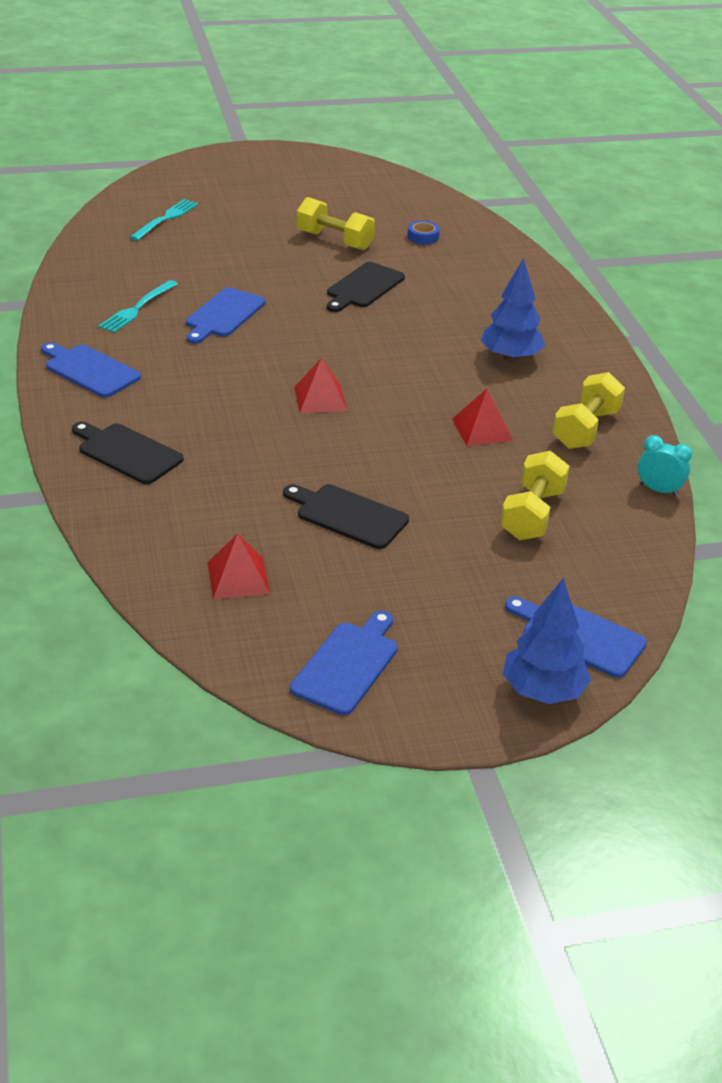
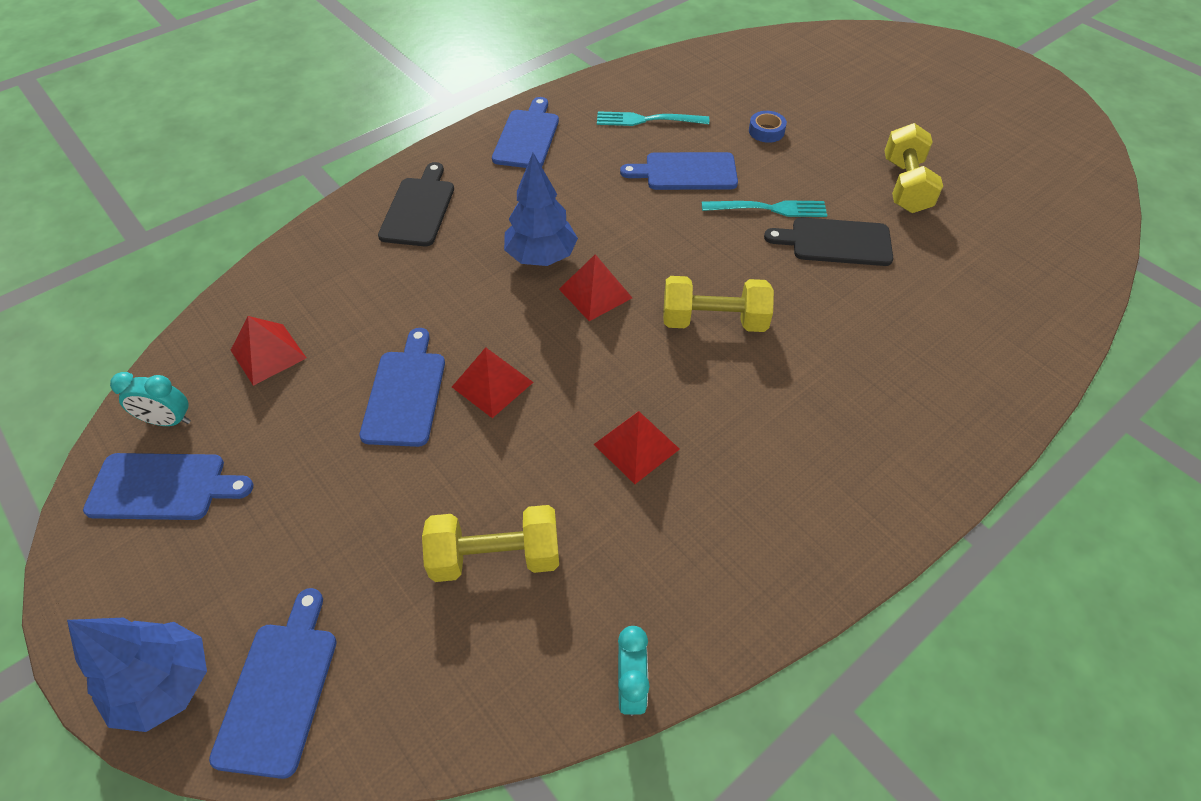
camera: 65 degrees right, 15 degrees up
turquoise fork [130,199,198,241] -> turquoise fork moved to [702,200,827,217]
black cutting board [283,484,409,549] -> blue cutting board [359,328,445,447]
blue tape [408,221,440,244] -> blue tape moved to [749,111,787,143]
blue tree [481,258,545,362] -> blue tree moved to [504,153,578,266]
yellow dumbbell [553,372,625,449] -> yellow dumbbell moved to [663,276,774,332]
none -> turquoise clock [110,372,191,426]
none -> red pyramid [452,347,533,418]

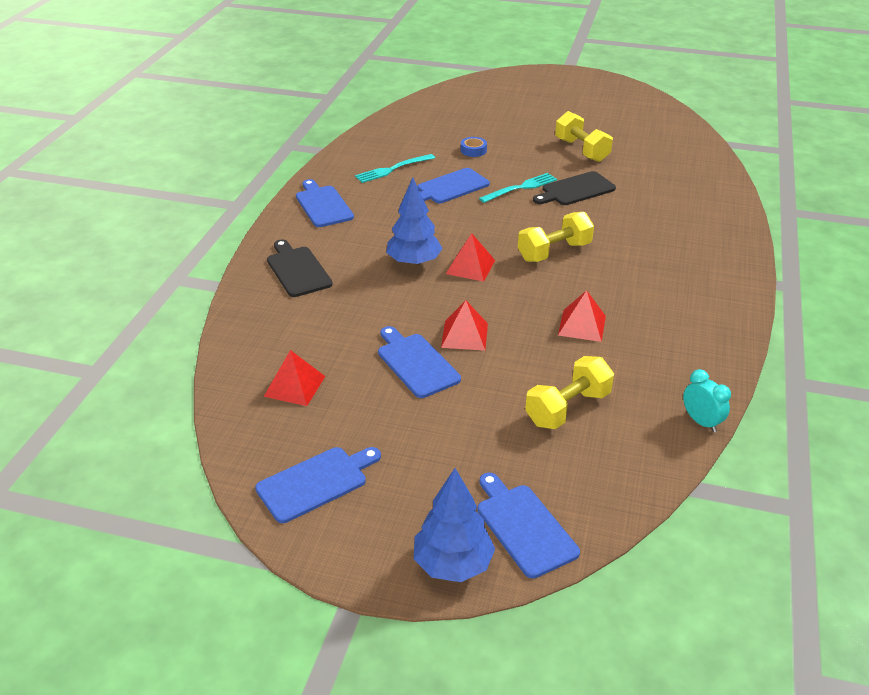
camera: 35 degrees left, 15 degrees down
turquoise clock [110,372,191,426] -> none

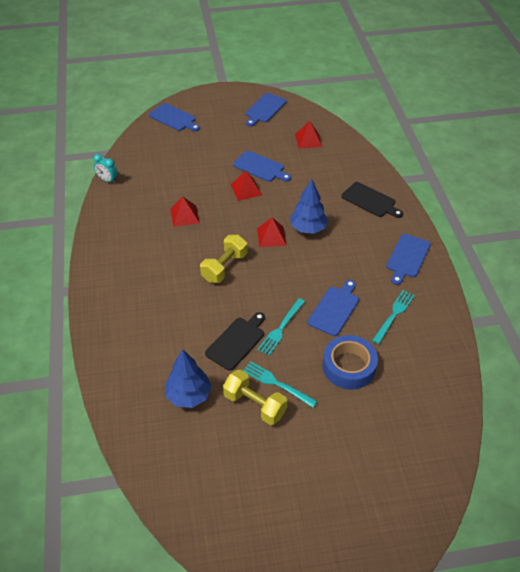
camera: 155 degrees right, 10 degrees up
blue cutting board [296,179,354,227] -> blue cutting board turned 75 degrees clockwise [386,234,431,285]
blue tree [414,468,495,582] -> blue tree moved to [165,349,212,408]
blue tape [461,137,487,157] -> blue tape [323,335,378,390], size x2.11
yellow dumbbell [525,356,614,429] -> none
none -> turquoise fork [243,361,318,408]

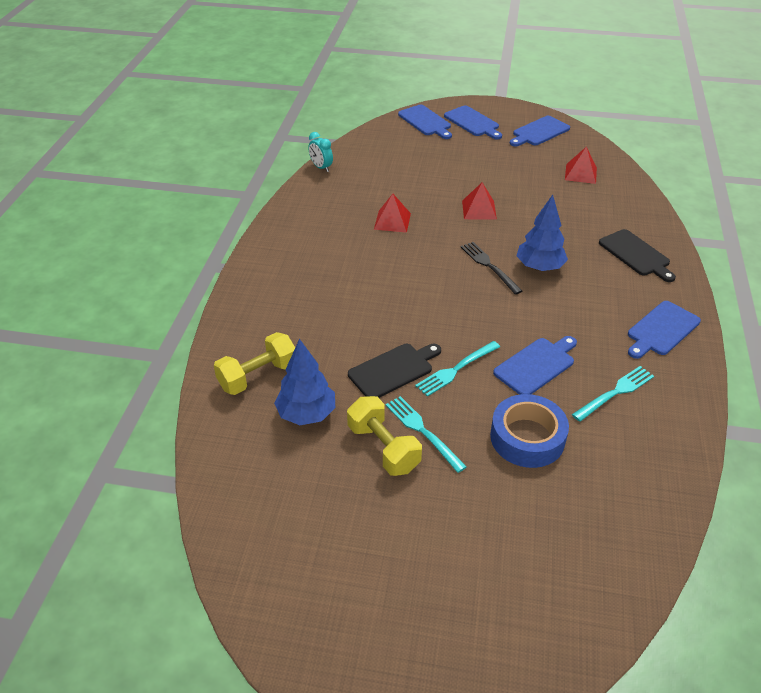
camera: 20 degrees right, 5 degrees down
yellow dumbbell [200,235,247,283] -> yellow dumbbell moved to [214,332,295,395]
blue cutting board [233,151,291,182] -> blue cutting board moved to [444,105,502,139]
red pyramid [257,217,287,248] -> black fork [461,242,522,295]

